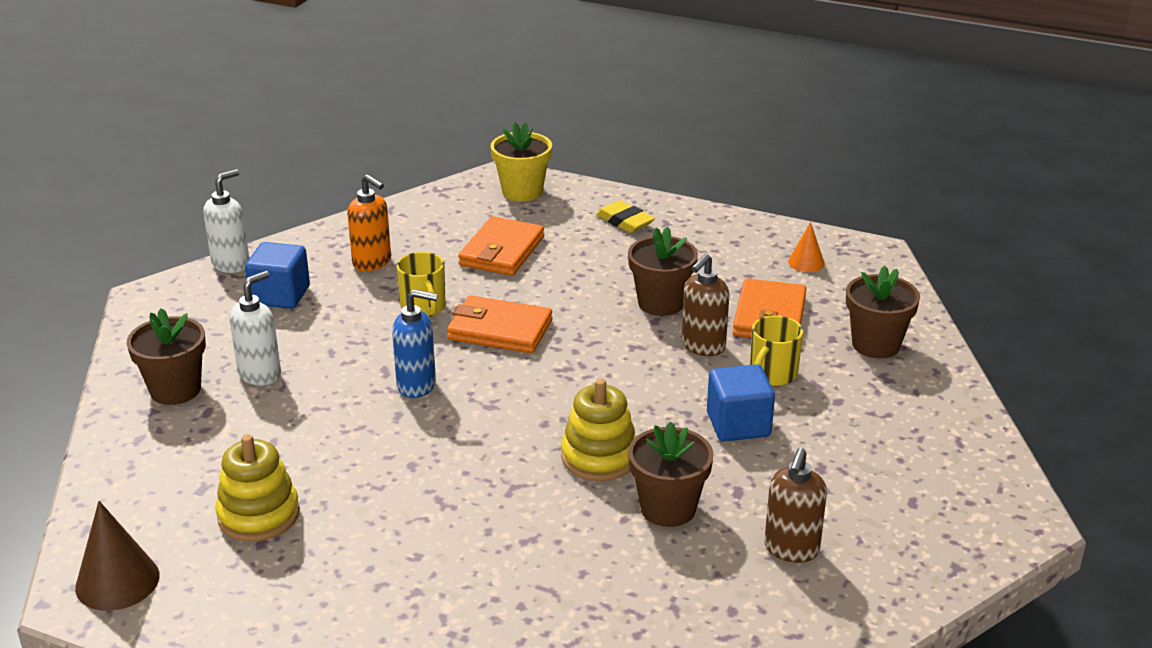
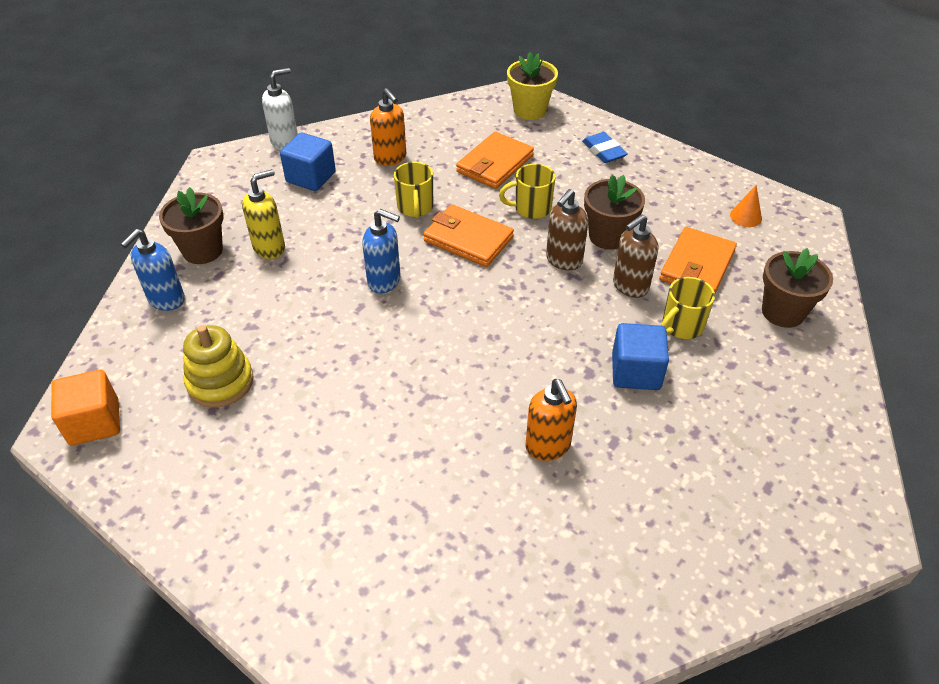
camera: 15 degrees right, 15 degrees up
brown cone [75,501,160,611] -> orange cube [51,370,120,445]
white soap dispenser [229,271,281,385] -> yellow soap dispenser [242,169,285,259]
yellow stacking toy [561,378,636,481] -> none
yellow eraser [596,200,655,233] -> blue eraser [582,132,628,163]
brown flower pot [628,421,714,527] -> orange soap dispenser [526,379,577,461]
brown soap dispenser [764,448,827,563] -> brown soap dispenser moved to [546,189,588,270]
none -> blue soap dispenser [121,229,185,311]
none -> yellow mug [499,164,556,219]

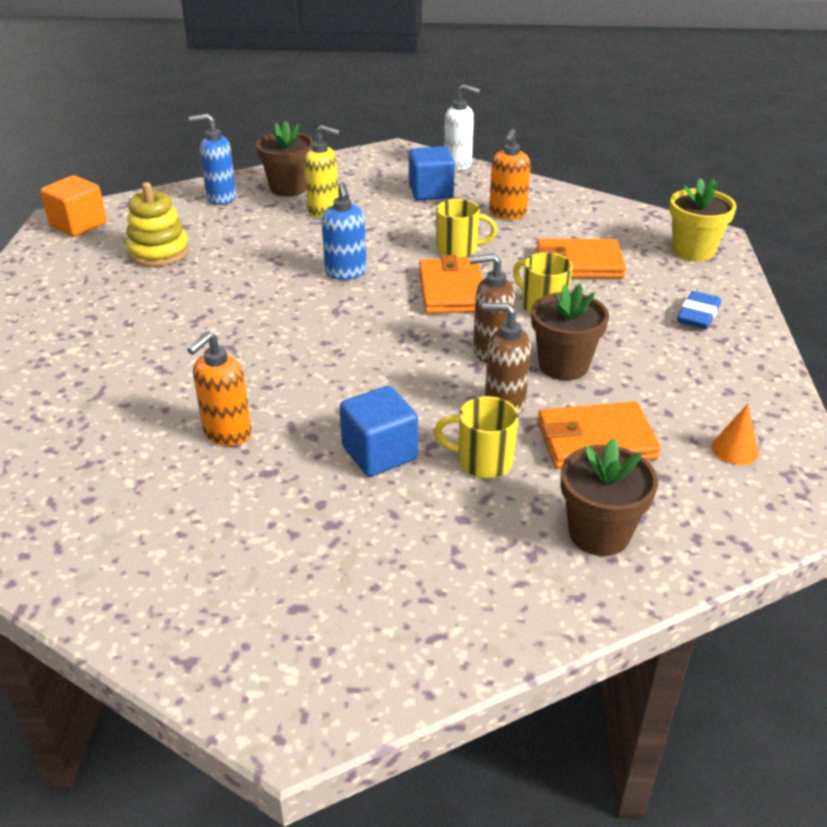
camera: 55 degrees right, 10 degrees down
yellow mug [394,162,433,218] -> yellow mug turned 135 degrees counterclockwise [436,199,497,258]

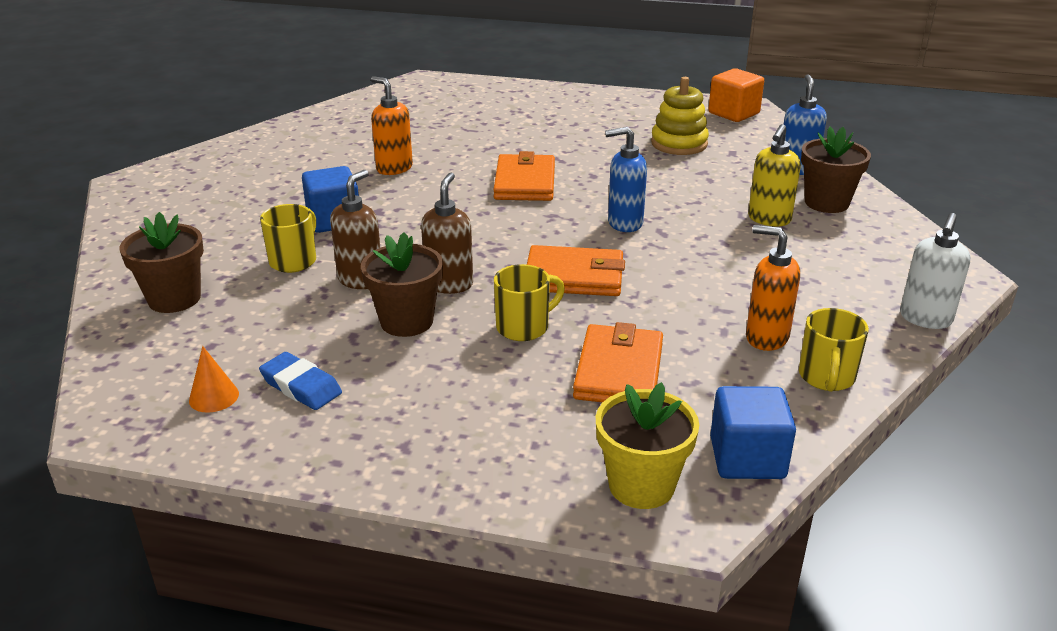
camera: 100 degrees right, 5 degrees down
blue cube [409,146,455,200] -> blue cube moved to [710,386,796,479]
yellow mug [436,199,497,258] -> yellow mug moved to [799,308,869,392]
orange wallet [538,402,661,469] -> orange wallet moved to [493,151,555,201]
blue eraser [677,291,721,329] -> blue eraser moved to [259,352,342,410]

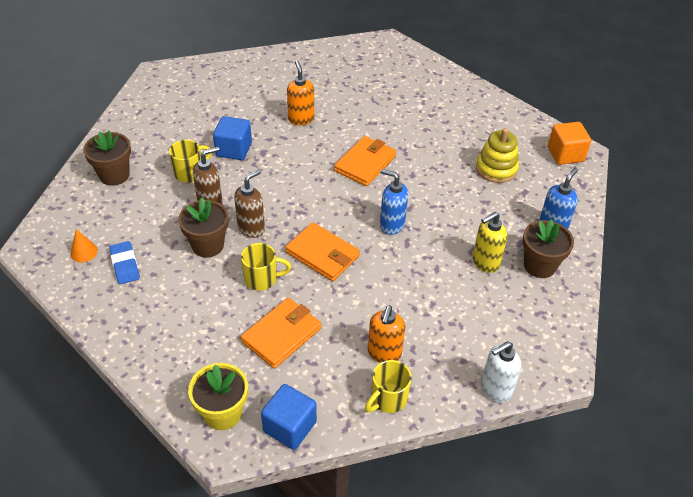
camera: 30 degrees right, 15 degrees up
orange soap dispenser [746,225,800,351] -> orange soap dispenser turned 135 degrees counterclockwise [368,305,405,363]

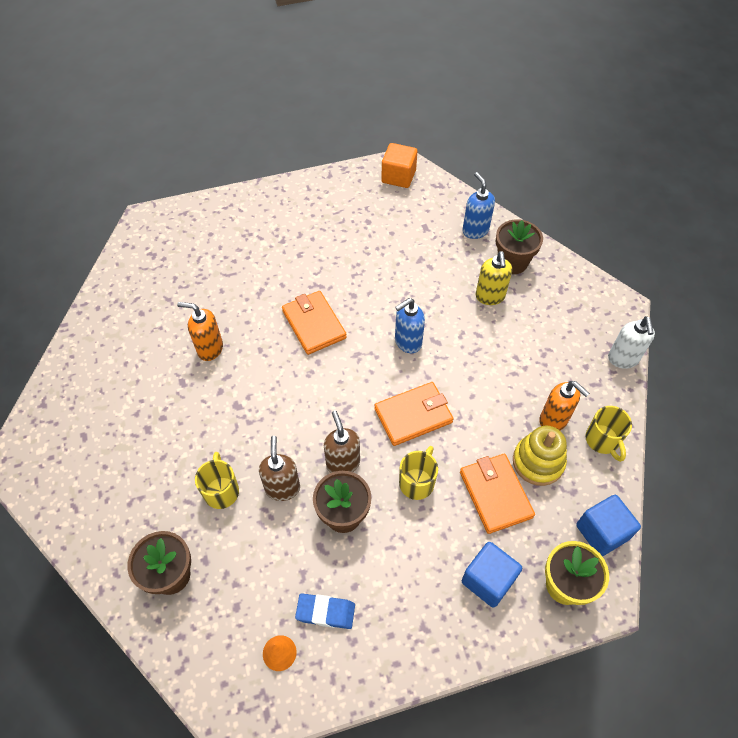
camera: 60 degrees left, 10 degrees up
blue cube [213,116,252,160] -> blue cube moved to [462,542,522,608]
yellow stacking toy [476,128,519,183] -> yellow stacking toy moved to [513,426,567,486]

